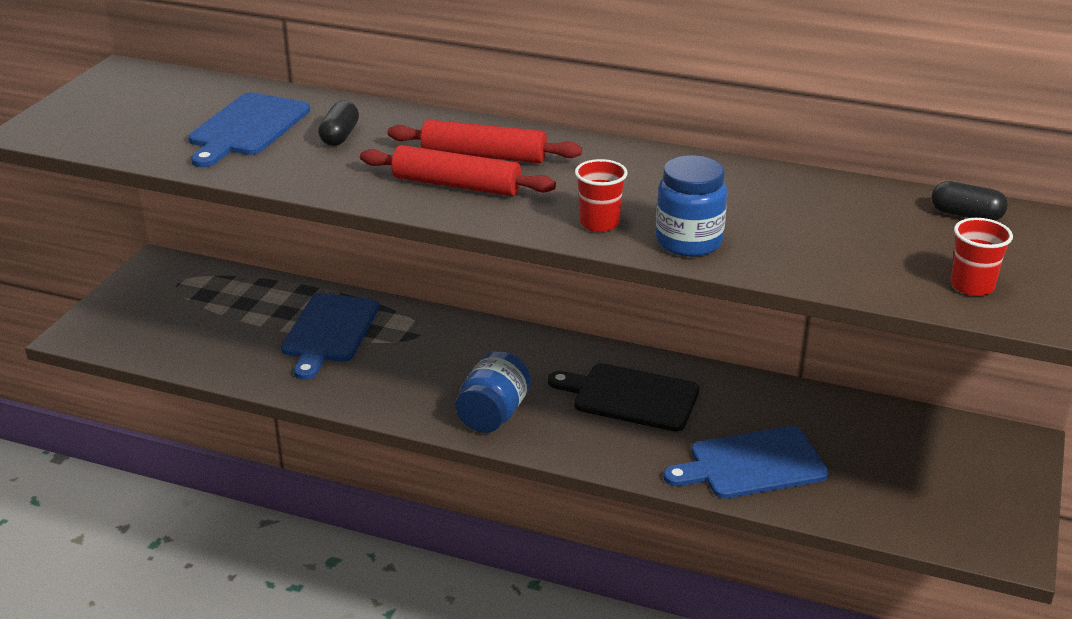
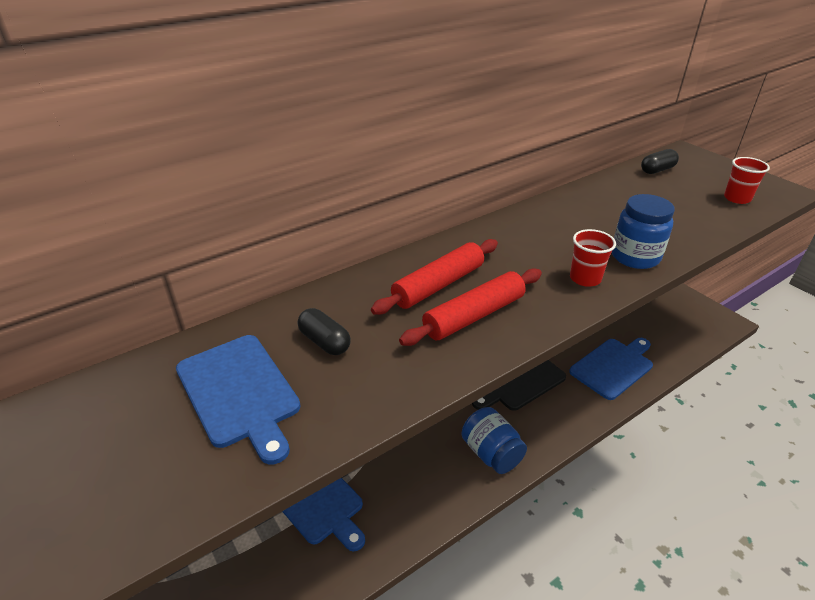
camera: 55 degrees left, 5 degrees up
blue cutting board [663,426,829,499] -> blue cutting board turned 150 degrees counterclockwise [569,338,653,400]

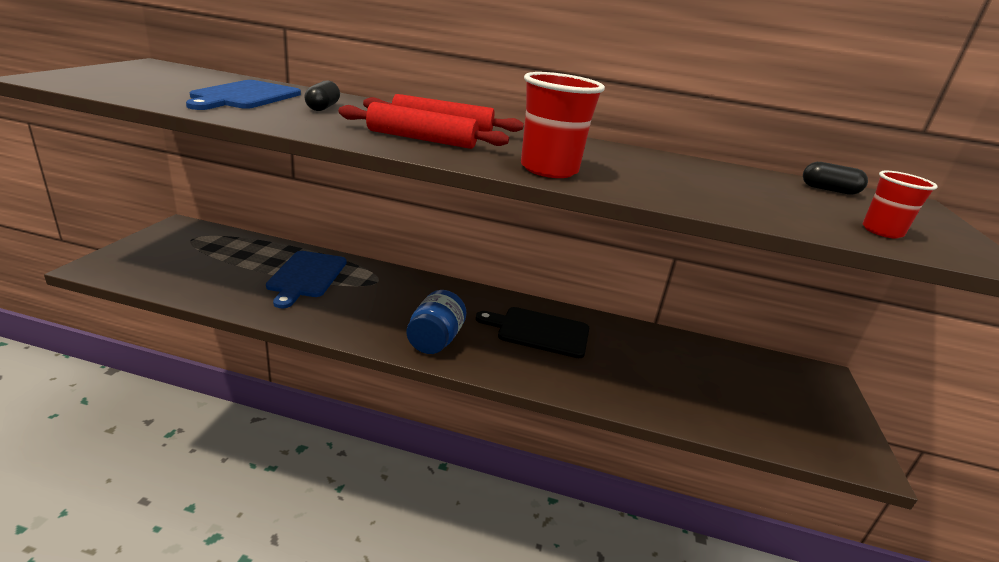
camera: 45 degrees right, 10 degrees down
blue cutting board [569,338,653,400] -> none
red cup [570,229,616,287] -> red cup [521,72,605,178], size x1.69
blue jar [612,194,675,269] -> none

